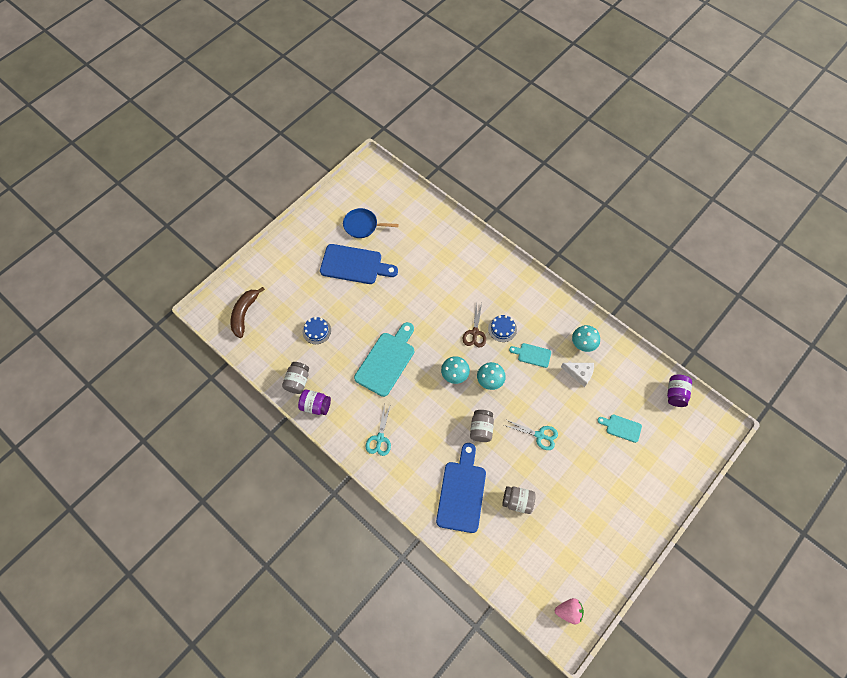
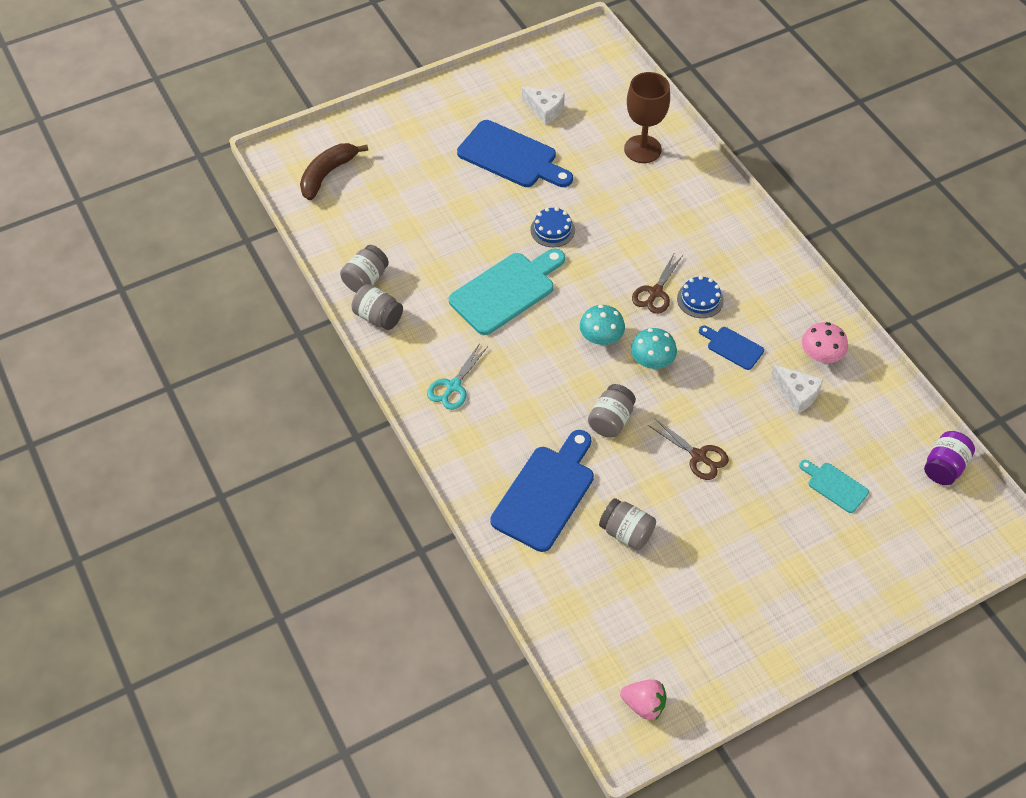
camera: 20 degrees right, 10 degrees down
purple jar [298,390,331,415] -> grey jar [352,284,403,330]
blue cake [302,317,331,344] -> blue cake moved to [530,207,575,247]
blue pan [343,208,399,238] -> white cheese [522,86,565,125]
turquoise scissors [504,420,558,450] -> brown scissors [648,418,729,480]
turquoise cutting board [509,343,551,368] -> blue cutting board [699,326,764,370]
turquoise mushroom [572,325,600,352] -> pink mushroom [802,322,848,363]
none -> brown goblet [624,72,670,163]

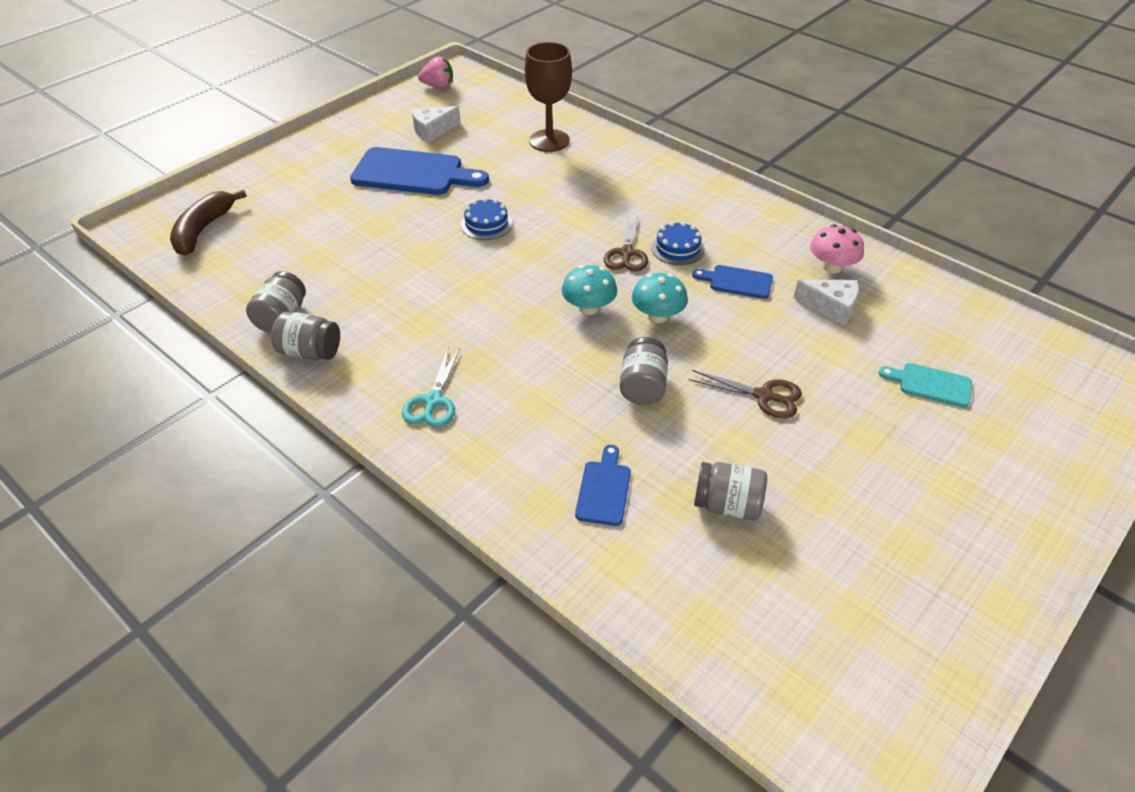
camera: 20 degrees left, 10 degrees down
turquoise cutting board [449,248,565,335] -> none
blue cutting board [490,430,594,552] -> blue cutting board [575,445,631,526], size x0.51
white cheese [522,86,565,125] -> white cheese turned 135 degrees clockwise [412,106,461,142]
pink strawberry [620,680,666,720] -> pink strawberry moved to [418,56,453,88]
purple jar [924,431,975,485] -> none

